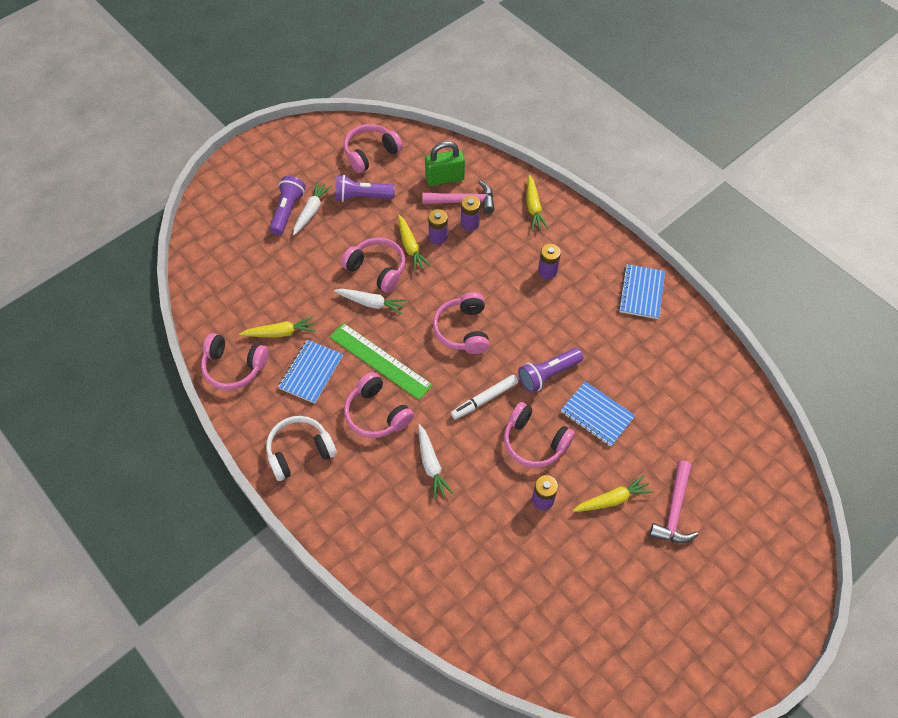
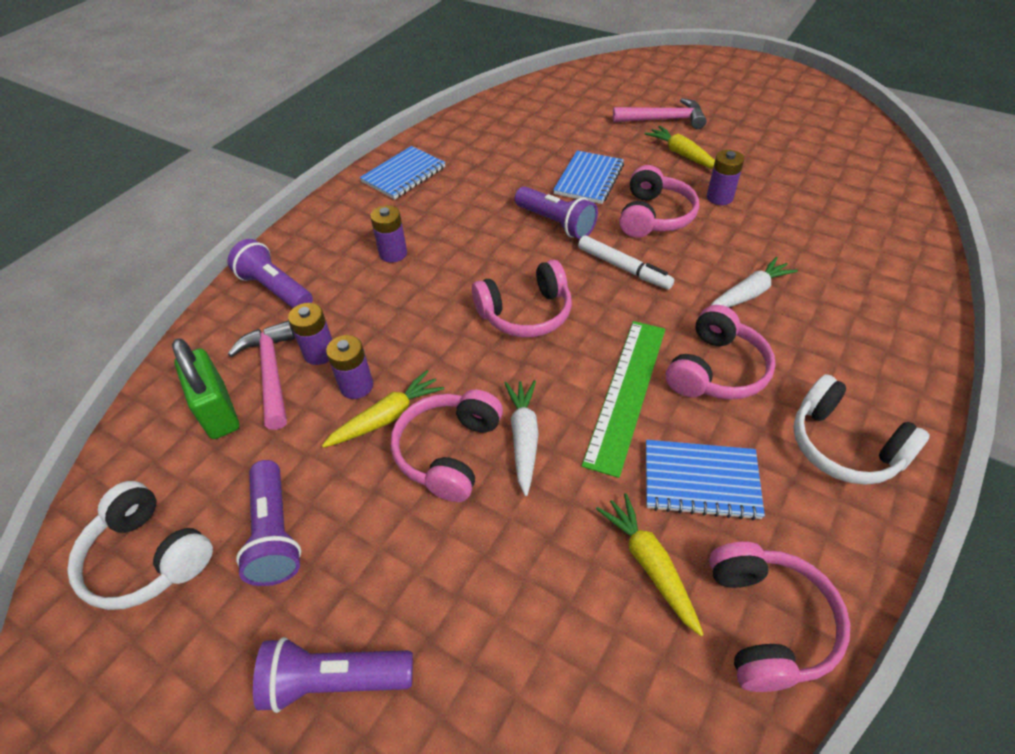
camera: 105 degrees left, 10 degrees down
white carrot [293,181,332,235] -> none
pink headphones [344,124,403,173] -> white headphones [67,481,213,610]
yellow carrot [527,175,548,230] -> purple flashlight [228,239,313,308]
blue notebook [618,264,665,319] -> blue notebook turned 45 degrees counterclockwise [360,146,446,200]

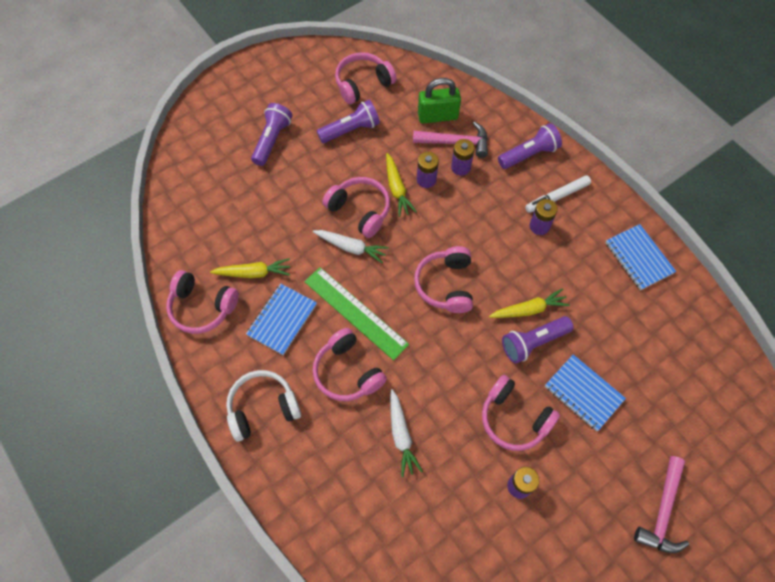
camera: 110 degrees right, 15 degrees up
white headphones [67,481,213,610] -> pink headphones [335,52,397,105]
purple flashlight [236,460,301,586] -> purple flashlight turned 150 degrees clockwise [317,100,380,143]
white marker [578,235,675,289] -> white marker moved to [525,175,591,213]
yellow carrot [645,126,715,169] -> yellow carrot moved to [489,288,570,318]

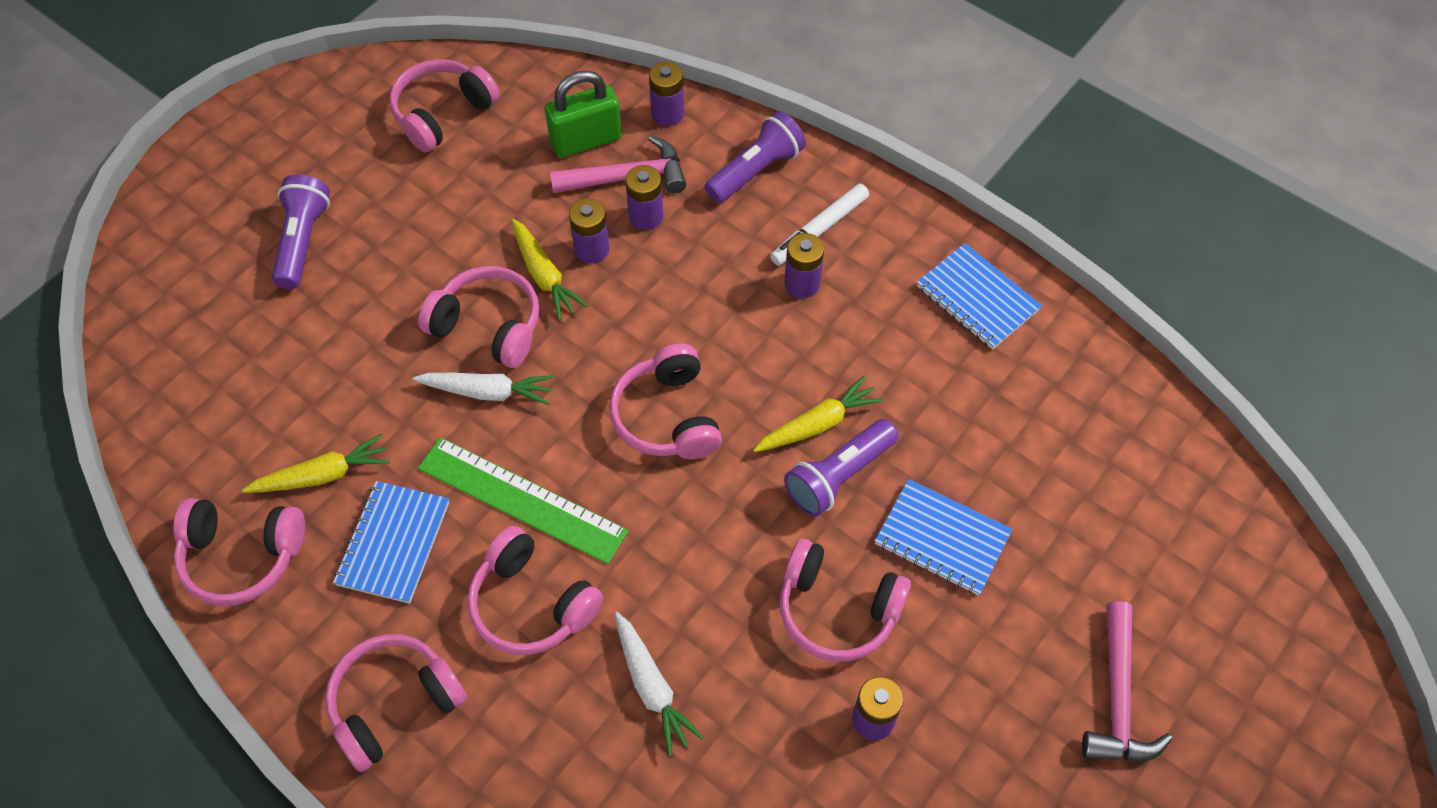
camera: 15 degrees left, 5 degrees down
white headphones [226,370,301,442] -> pink headphones [325,634,467,772]
purple flashlight [317,100,380,143] -> none
none -> purple battery [649,62,684,126]

